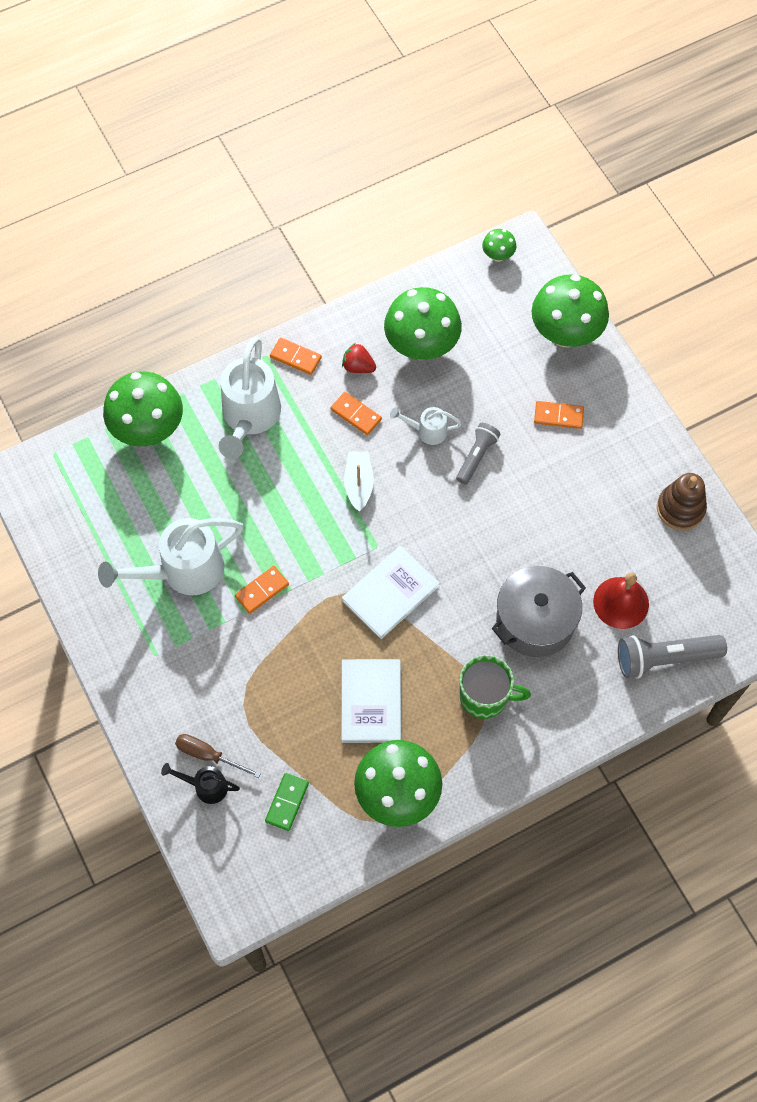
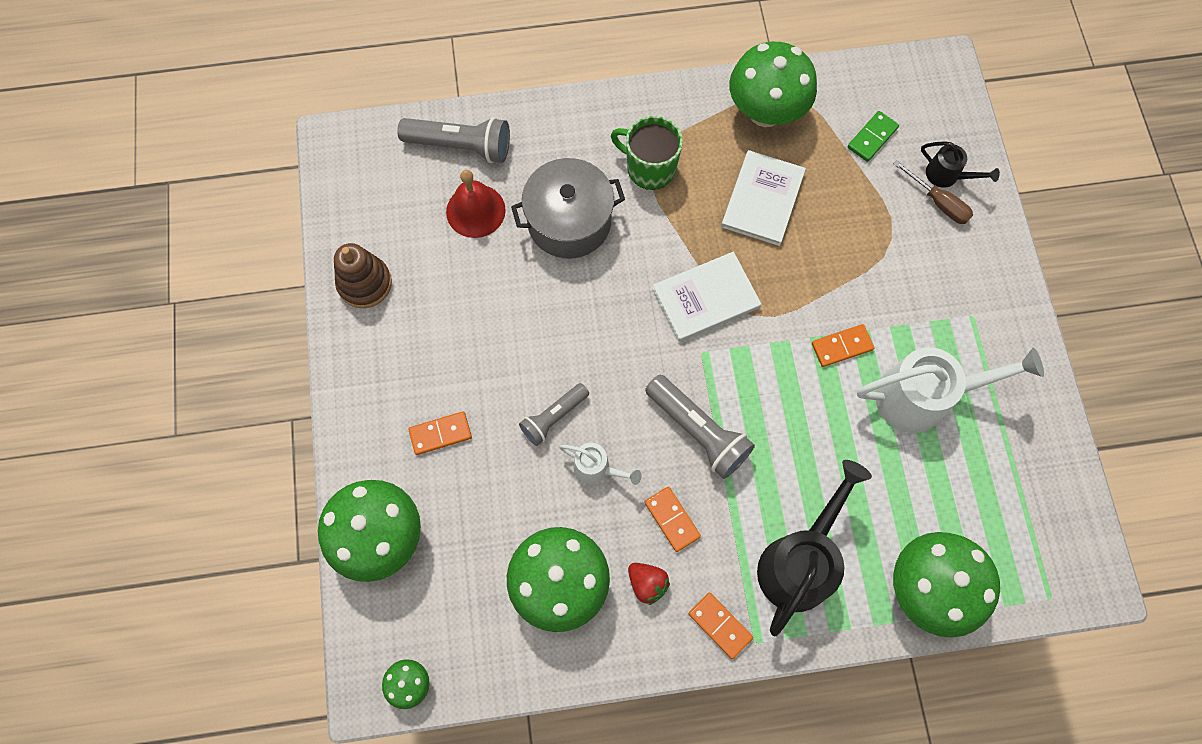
camera: 160 degrees left, 5 degrees up
white watering can [219,337,281,459] -> black watering can [757,460,872,636]
white boat [344,451,374,511] -> grey flashlight [645,375,755,479]
orange domino [534,401,584,429] -> orange domino turned 45 degrees counterclockwise [408,411,472,455]

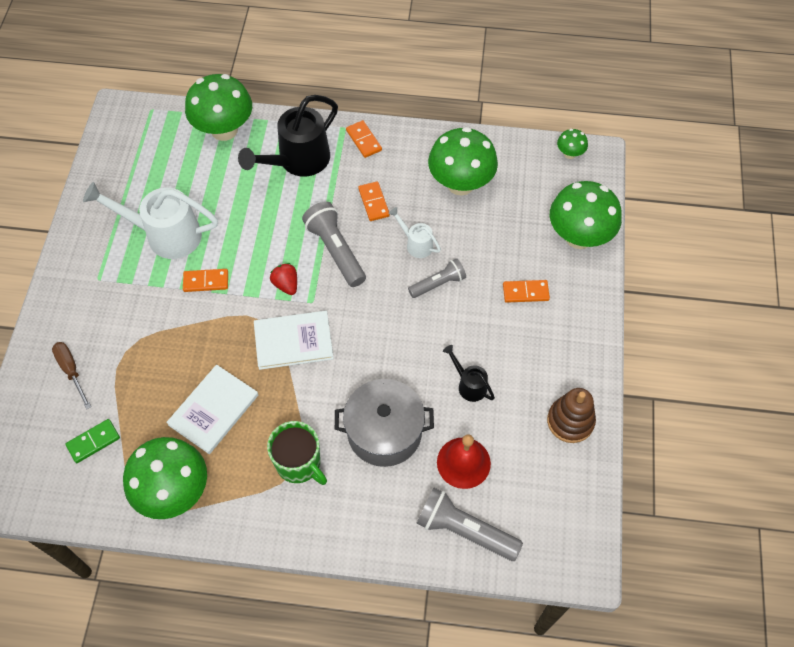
camera: 165 degrees left, 10 degrees down
red strawberry [628,563,670,605] -> red strawberry moved to [270,263,297,295]
black watering can [921,141,1000,188] -> black watering can moved to [443,345,495,402]

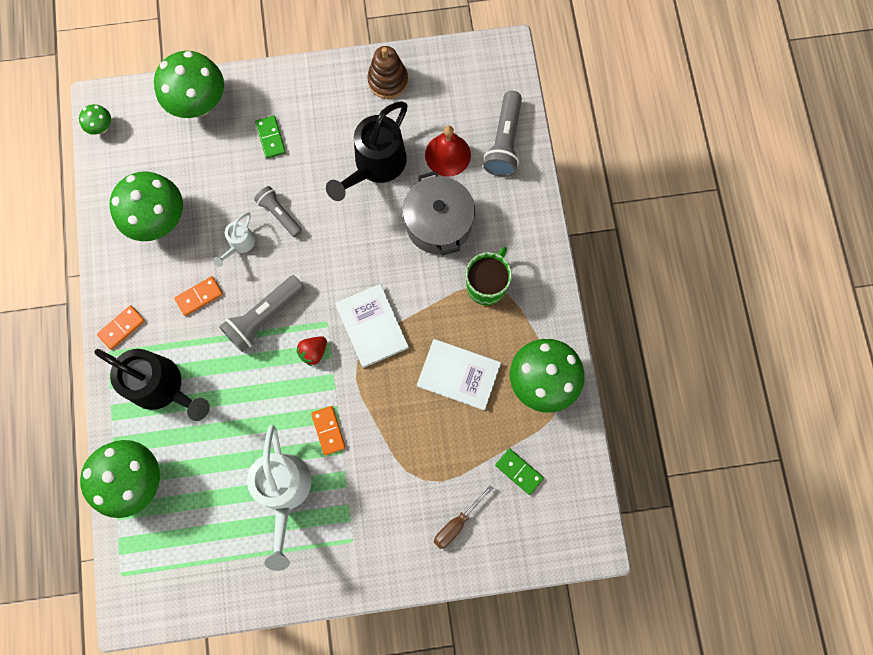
camera: 105 degrees left, 15 degrees up
black watering can [443,345,495,402] -> black watering can [326,101,408,201], size x2.02
orange domino [503,280,550,303] -> green domino [255,116,286,159]

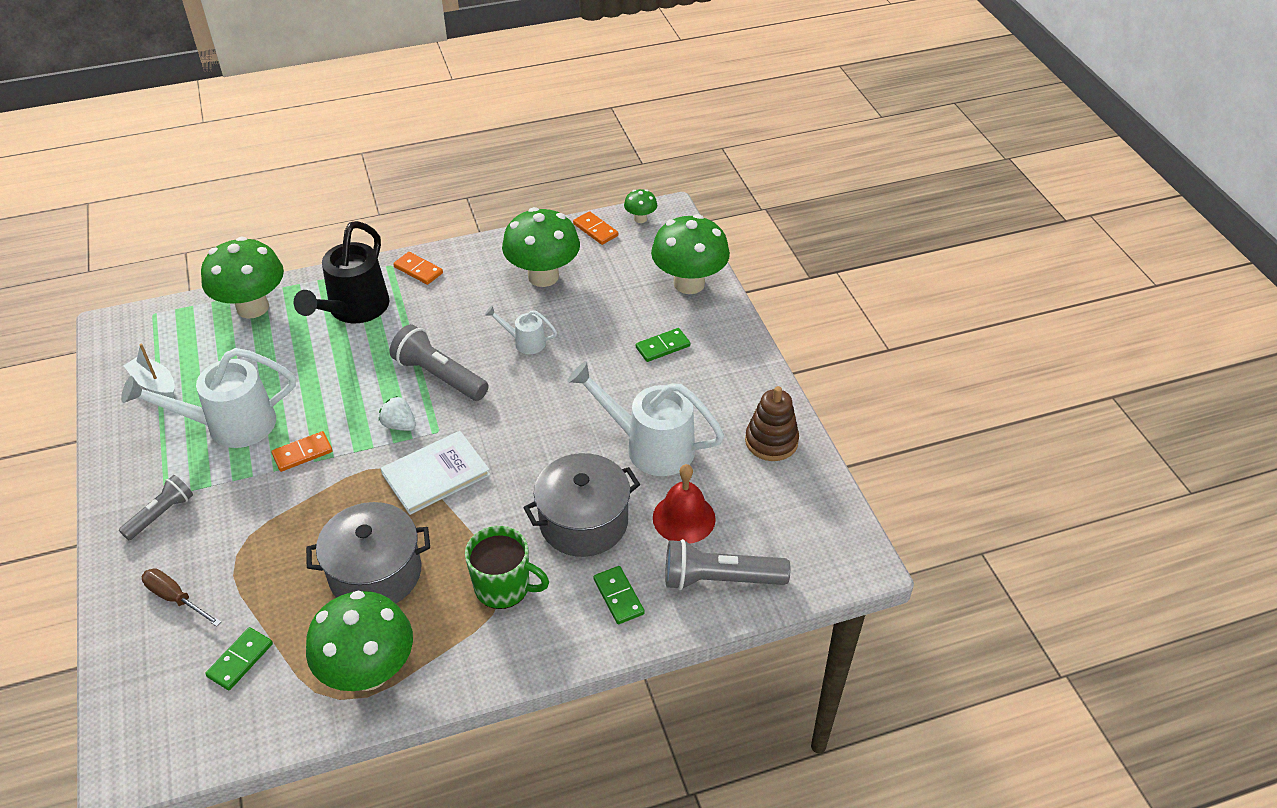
camera: 80 degrees right, 30 degrees down
orange domino [174,276,223,316] -> orange domino moved to [573,211,618,245]
grey flashlight [254,186,302,237] -> grey flashlight moved to [119,475,193,540]
red strawberry [297,336,327,366] -> white strawberry [379,396,416,431]
black watering can [326,101,408,201] -> white watering can [568,361,724,476]
white book [417,339,501,410] -> grey pot [306,502,430,604]
none -> white boat [123,344,175,398]
none -> green domino [593,566,645,624]

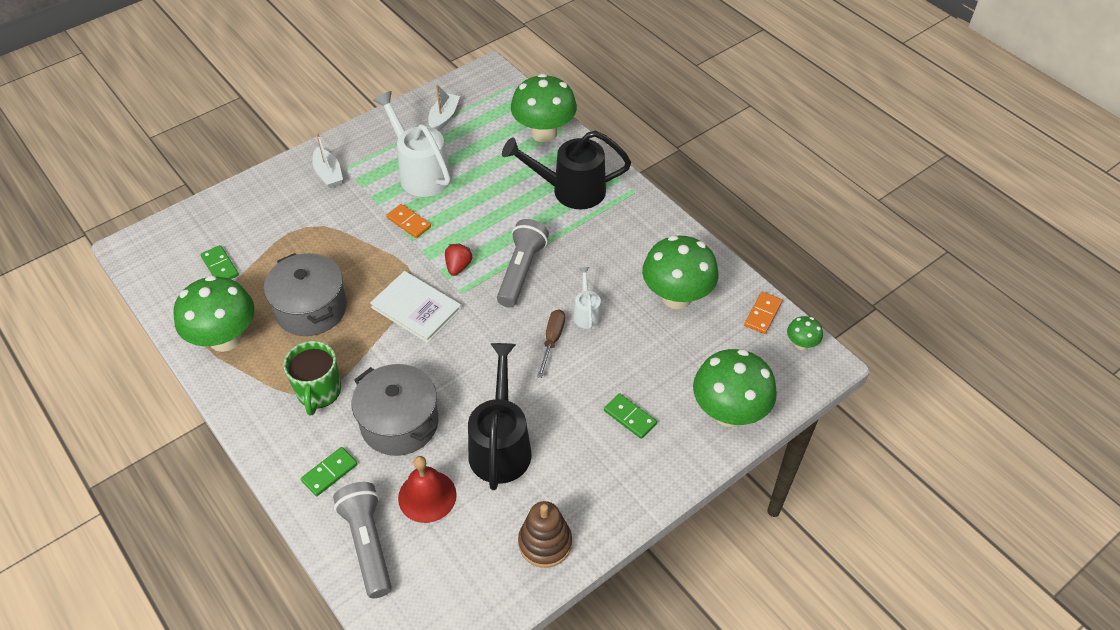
camera: 70 degrees right, 5 degrees up
grey flashlight [119,475,193,540] -> white boat [312,133,343,188]
brown screwdriver [142,568,221,627] -> brown screwdriver moved to [537,310,565,378]
green domino [205,627,273,690] -> green domino turned 45 degrees clockwise [200,245,239,279]
white strawberry [379,396,416,431] -> red strawberry [445,244,472,276]
orange domino [393,252,443,285] -> none
white watering can [568,361,724,476] -> black watering can [468,343,532,490]

